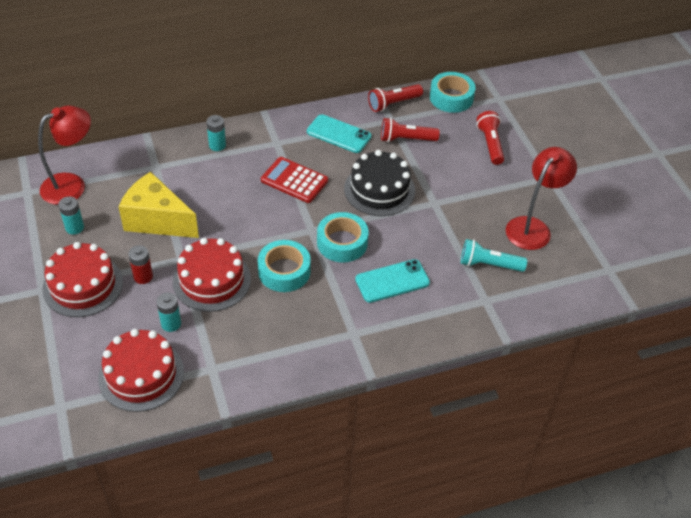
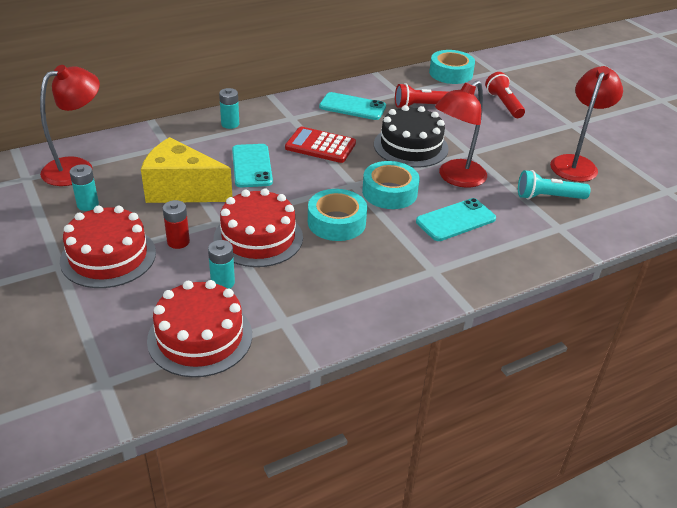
camera: 10 degrees left, 10 degrees down
red flashlight [368,84,423,112] -> none
none -> turquoise phone [232,144,273,187]
none -> red lamp [435,80,487,188]

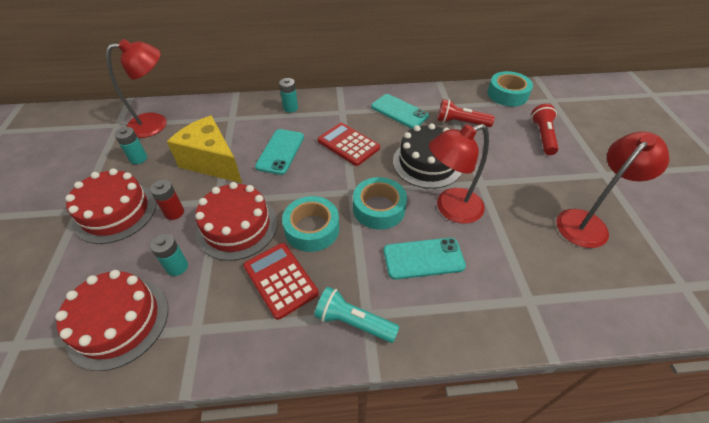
camera: 25 degrees right, 10 degrees up
turquoise flashlight [518,170,590,199] -> turquoise flashlight moved to [314,287,399,343]
none -> red calculator [243,243,319,320]

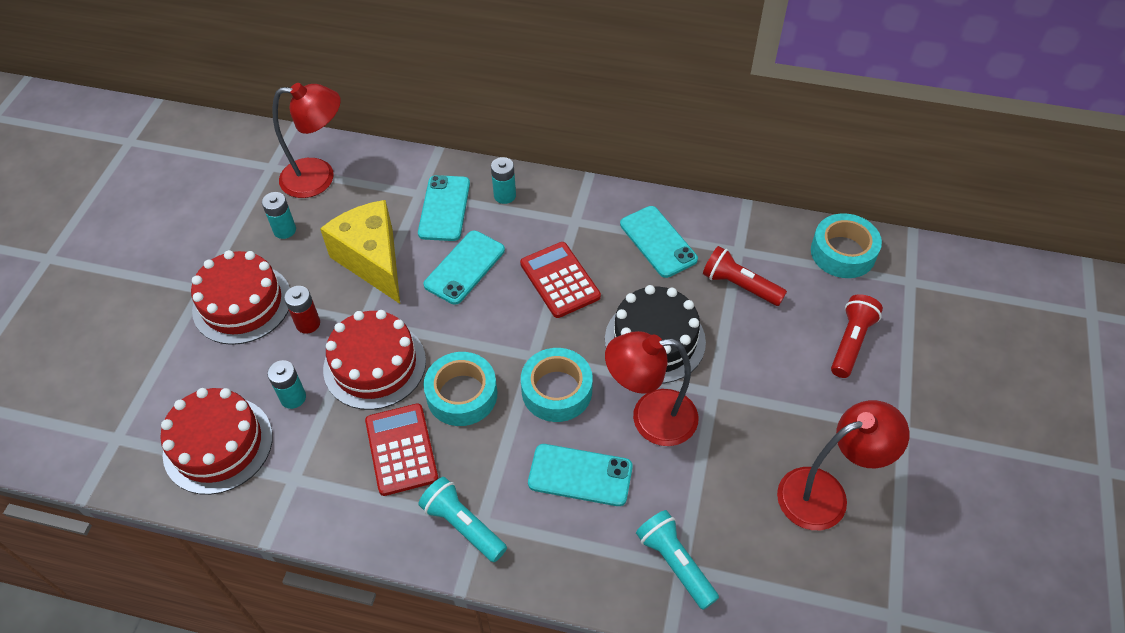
camera: 20 degrees right, 5 degrees up
none -> turquoise phone [418,175,470,241]
none -> turquoise flashlight [636,510,719,610]

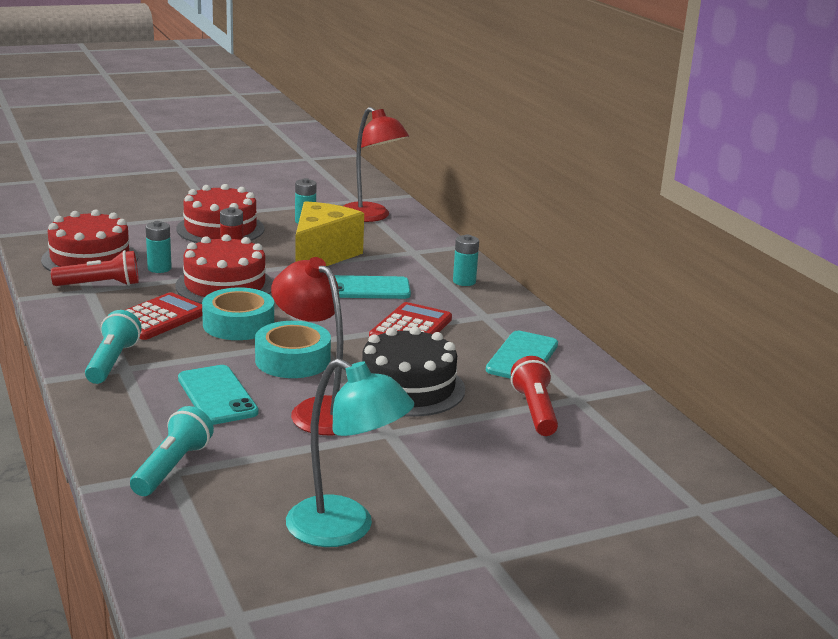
camera: 50 degrees right, 30 degrees down
turquoise phone [418,175,470,241] -> none
red lamp [777,400,909,530] -> turquoise lamp [286,358,414,547]
turquoise tape [811,213,882,278] -> none
red flashlight [831,294,883,378] -> red flashlight moved to [51,250,139,286]

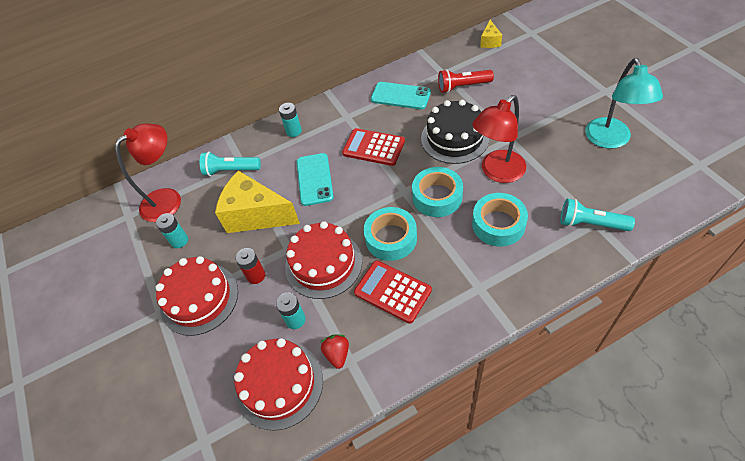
camera: 85 degrees left, 30 degrees up
red flashlight [51,250,139,286] -> red strawberry [321,334,349,369]
turquoise flashlight [85,310,142,384] -> turquoise flashlight moved to [200,152,261,176]
turquoise phone [178,365,259,425] -> turquoise tape [472,193,528,247]
turquoise lamp [286,358,414,547] -> turquoise lamp turned 150 degrees clockwise [585,58,663,149]
none -> yellow cheese [480,20,502,48]

